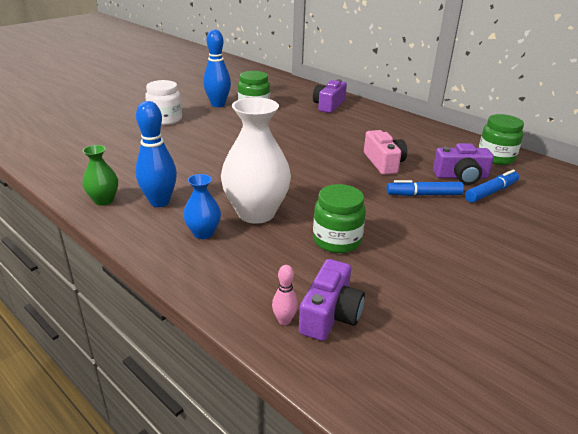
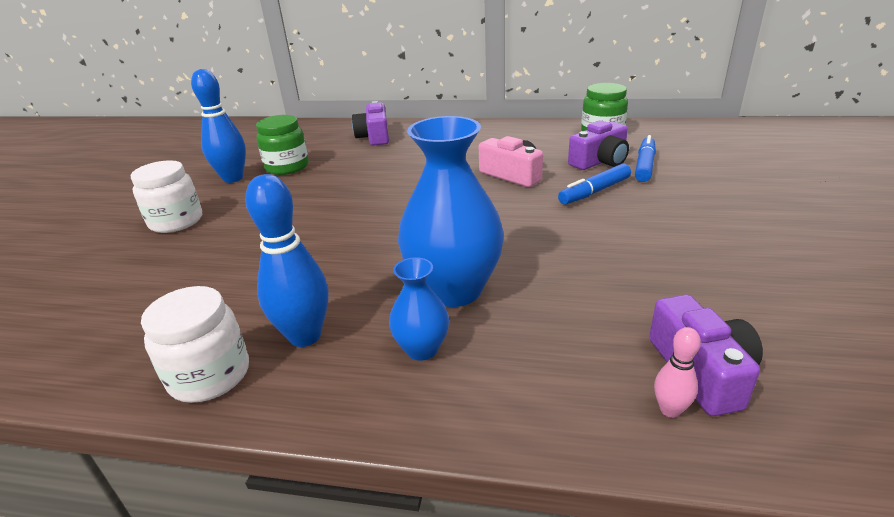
camera: 30 degrees left, 0 degrees up
green vase [82,145,118,206] -> white jar [141,286,249,403]
white vase [221,97,291,224] -> blue vase [398,116,504,307]
green jar [313,184,366,253] -> none

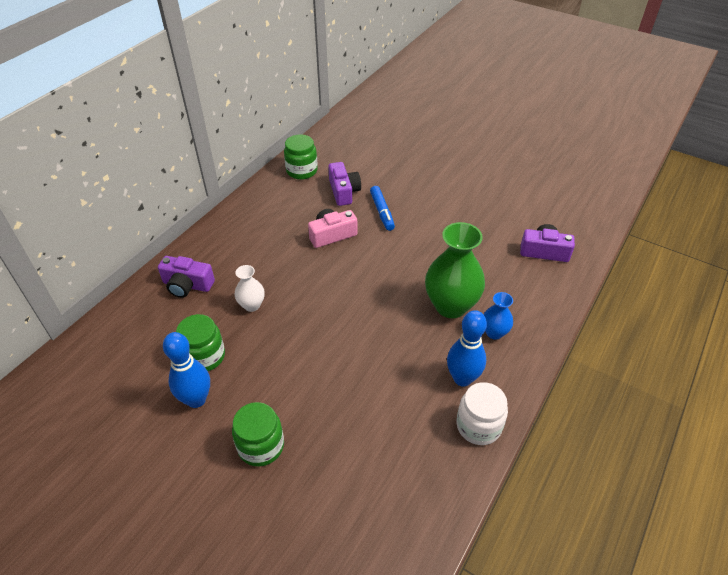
camera: 70 degrees left, 15 degrees up
white jar [131,160,202,233] -> green jar [232,402,284,467]
blue vase [398,116,504,307] -> green vase [425,222,485,318]
blue marker [635,135,656,182] -> none
pink bowling pin [654,327,701,418] -> none
none -> white vase [235,265,265,312]

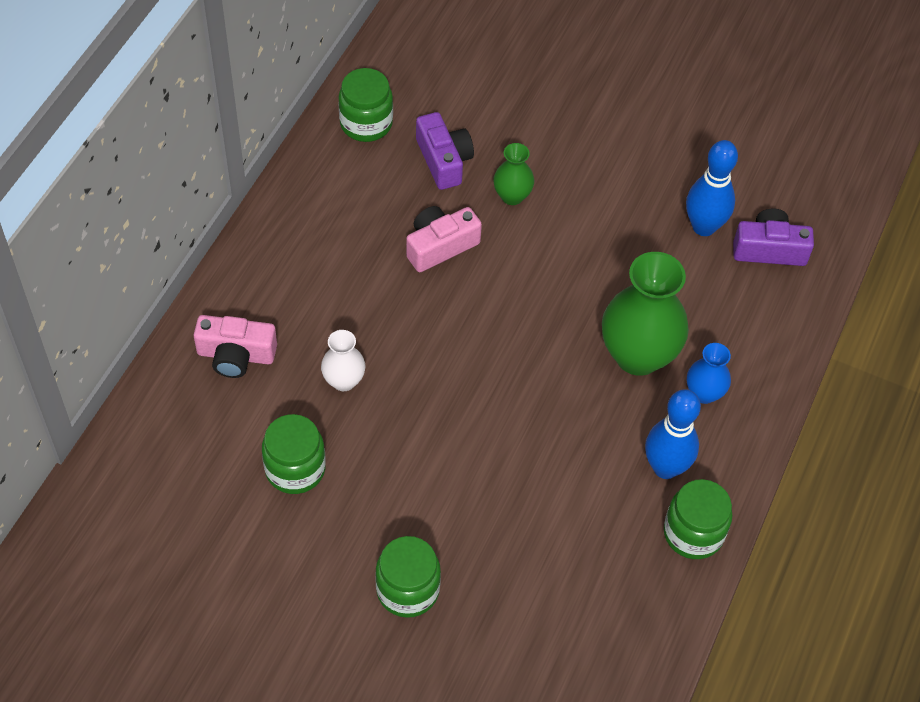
camera: 10 degrees left, 10 degrees up
purple camera [158,256,215,298] -> pink camera [194,315,277,378]
blue bowling pin [163,332,210,408] -> blue bowling pin moved to [686,140,738,236]
blue marker [370,186,395,231] -> green vase [493,143,534,205]
white jar [456,382,508,445] -> green jar [664,479,732,559]

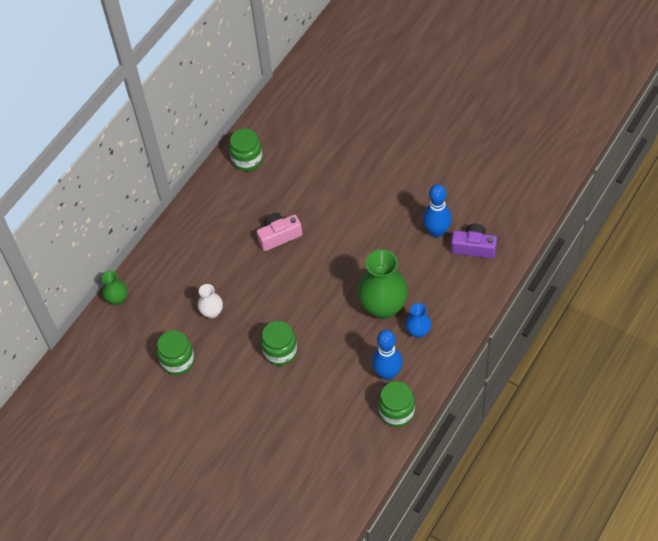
camera: 15 degrees right, 0 degrees up
pink camera [194,315,277,378] -> none
green jar [375,536,441,618] -> green jar moved to [261,321,297,366]
purple camera [416,112,474,190] -> none
green vase [493,143,534,205] -> green vase moved to [102,271,127,305]

